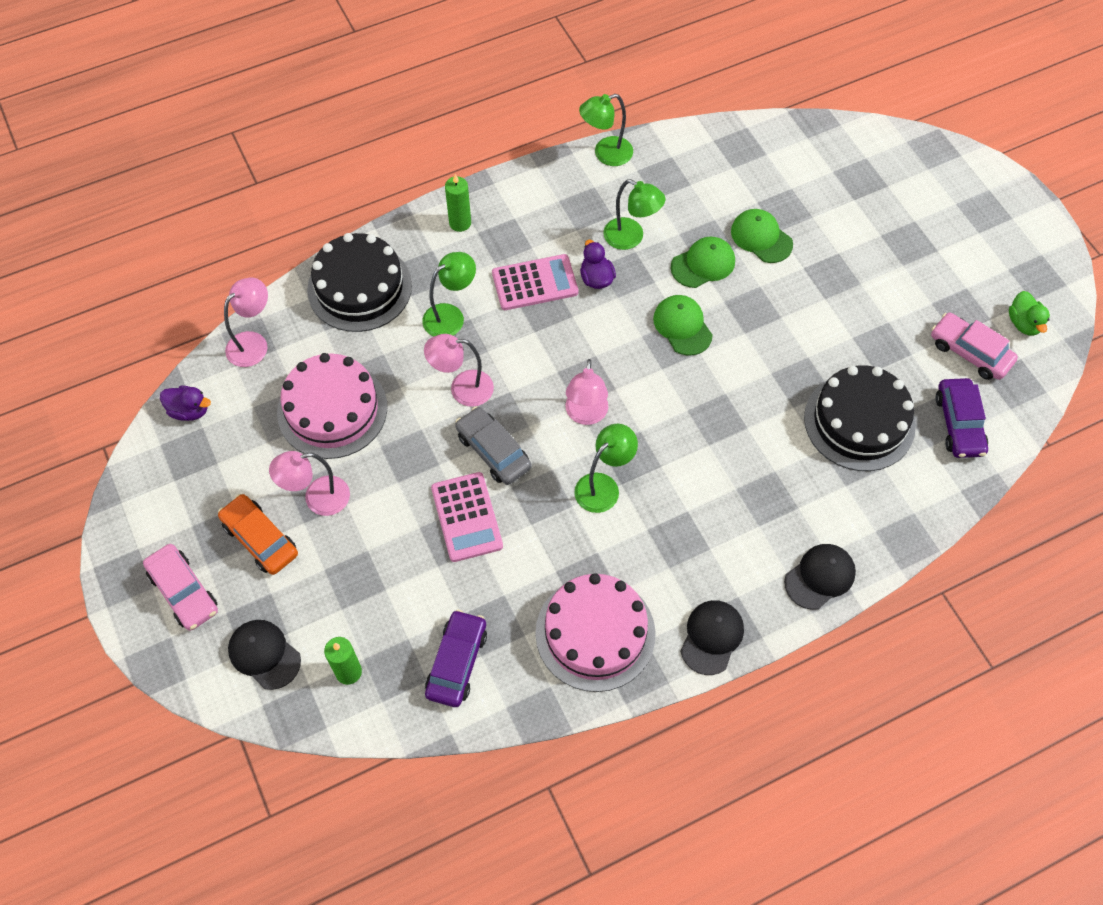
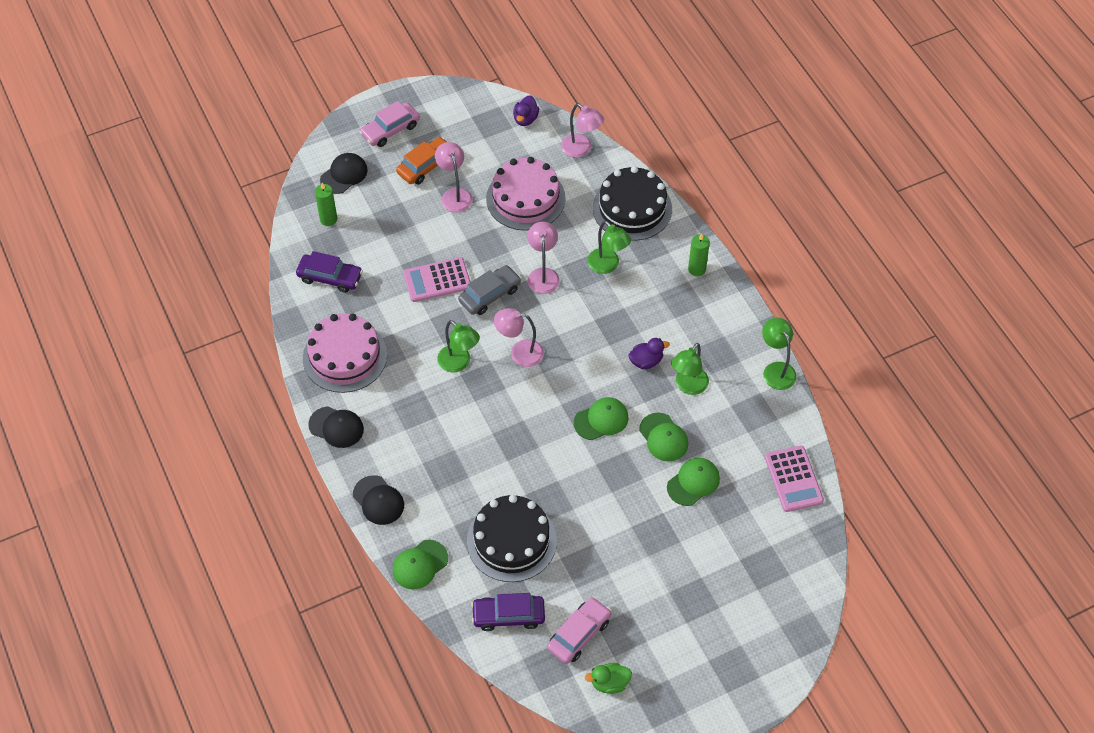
camera: 90 degrees right, 5 degrees down
pink calculator [492,254,579,310] -> pink calculator moved to [765,446,824,512]
none -> green cap [393,540,448,589]

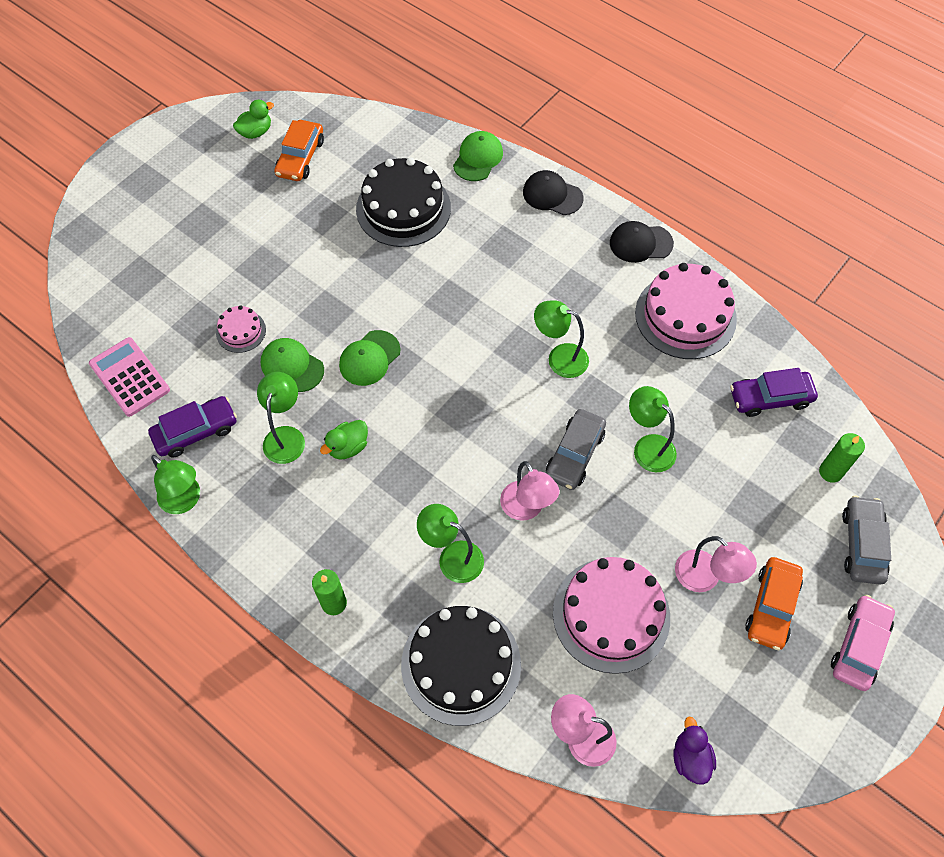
camera: 155 degrees right, 5 degrees up
black cap [320,153,368,194] -> grey car [842,496,891,585]
pink calculator [403,257,471,302] -> green lamp [629,386,677,472]
purple car [471,593,545,631] -> purple car moved to [148,396,237,458]
pink lamp [494,308,544,367] -> none
pink car [547,597,611,664] -> orange car [274,120,324,181]
purple duck [628,338,670,369] -> green duck [320,420,368,460]
green cap [667,458,720,506] -> pink cake [216,305,266,353]

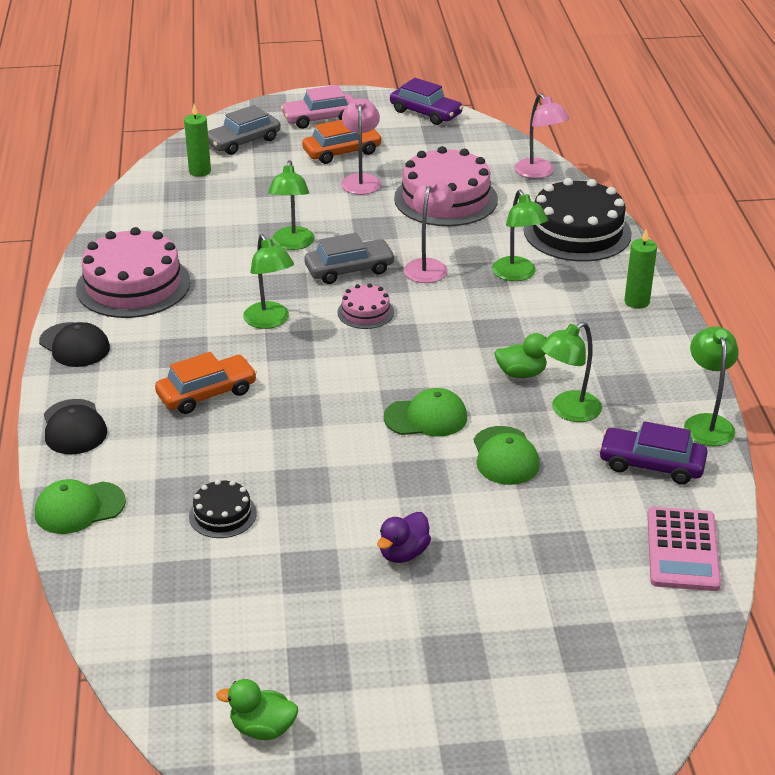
camera: 135 degrees left, 25 degrees down
pink cake [216,305,266,353] -> pink cake moved to [338,283,394,329]
orange car [274,120,324,181] -> orange car moved to [155,352,257,414]
black cake [356,157,451,247] -> black cake [189,480,257,538], size x0.49
purple duck [673,717,716,785] -> purple duck moved to [377,512,431,563]
purple car [730,368,818,417] -> purple car moved to [390,78,463,125]

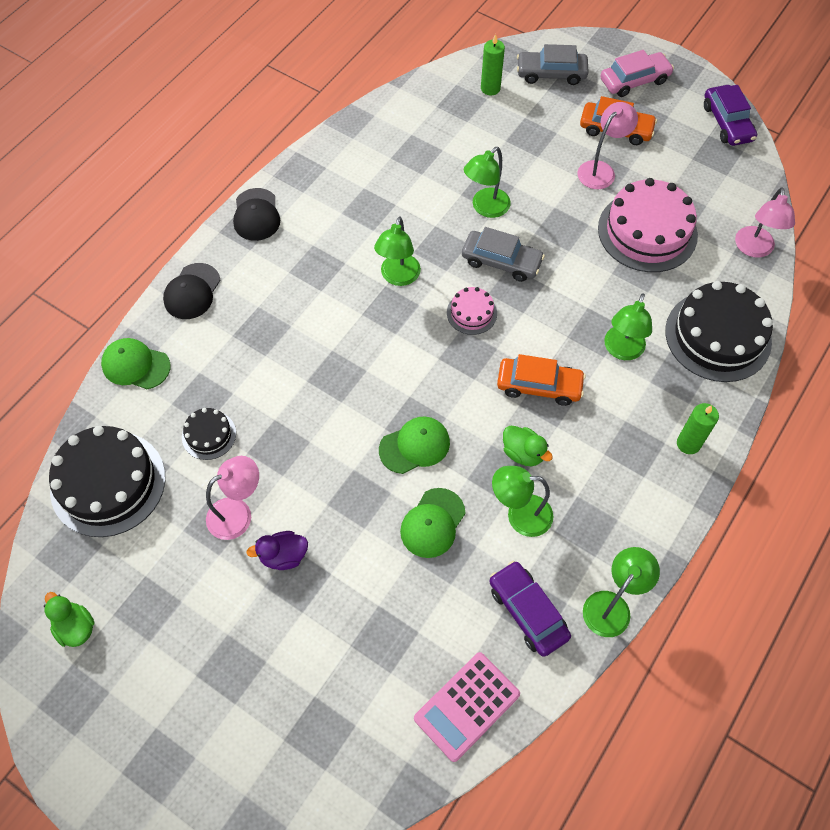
camera: 40 degrees right, 25 degrees up
pink cake [76,227,190,318] -> none
orange car [155,352,257,414] -> orange car moved to [497,354,586,406]
pink car [281,85,355,129] -> pink car turned 135 degrees clockwise [600,50,674,97]
green cap [384,388,467,437] -> green cap turned 60 degrees counterclockwise [379,417,450,474]
pink lamp [404,179,454,283] -> pink lamp moved to [206,456,259,540]
none -> black cake [49,426,165,537]

